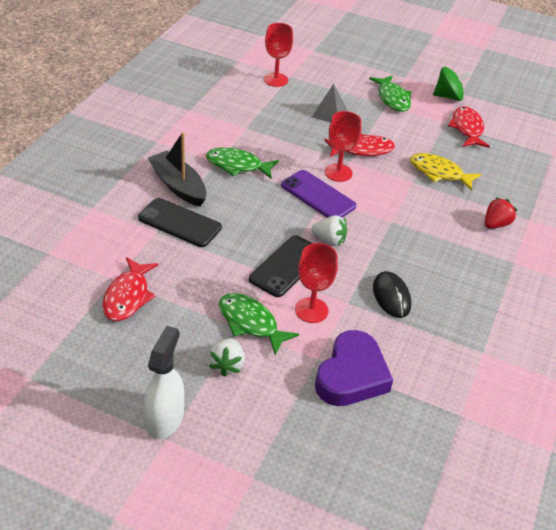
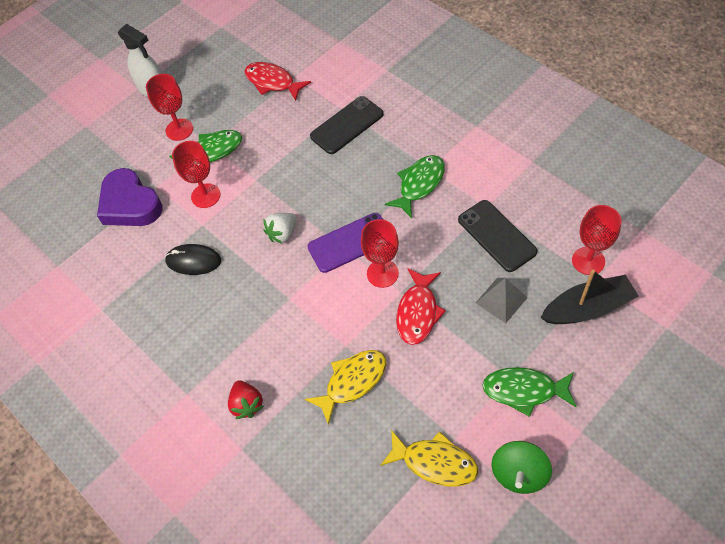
camera: 120 degrees right, 15 degrees up
black boat [148,132,206,207] -> black boat moved to [541,270,639,324]
white strawberry [209,338,245,377] -> red goblet [146,74,193,141]
black phone [249,235,313,297] -> black phone moved to [458,200,537,272]
red fish [448,106,490,148] -> yellow fish [380,430,478,486]

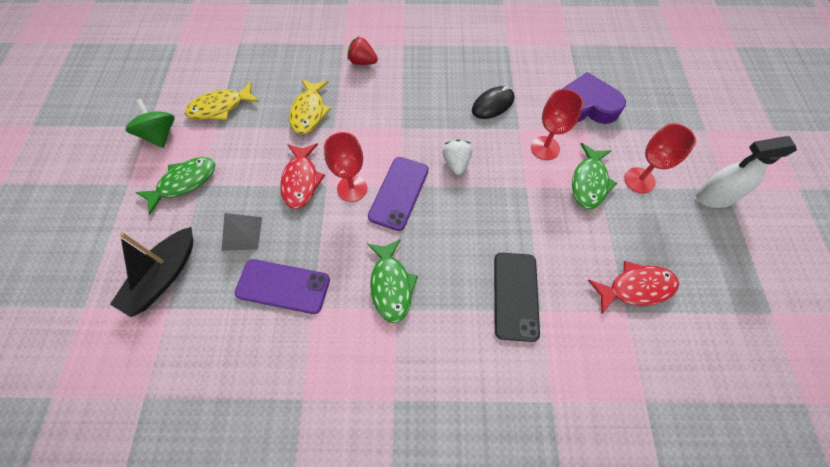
camera: 130 degrees right, 5 degrees up
red fish [396,268,446,345] -> red fish turned 150 degrees counterclockwise [280,143,325,209]
black phone [458,200,537,272] -> purple phone [235,259,330,314]
red goblet [572,205,621,275] -> none

